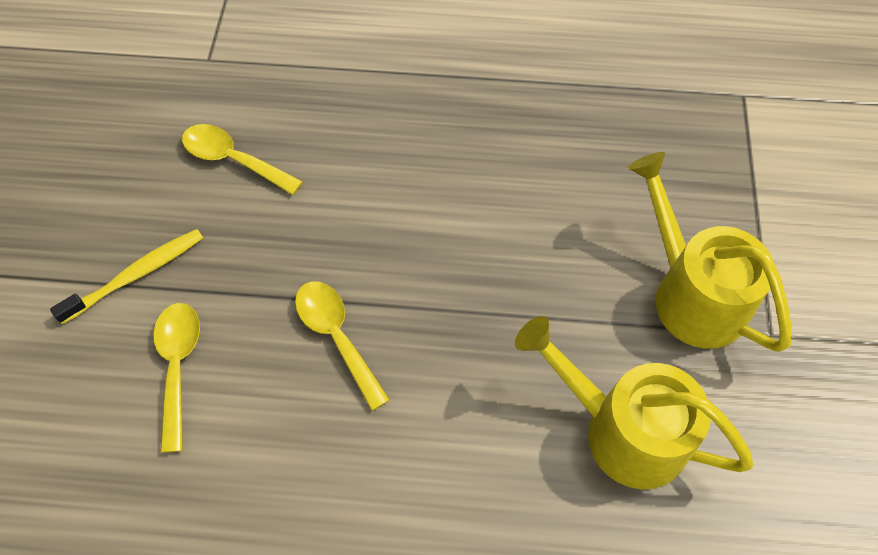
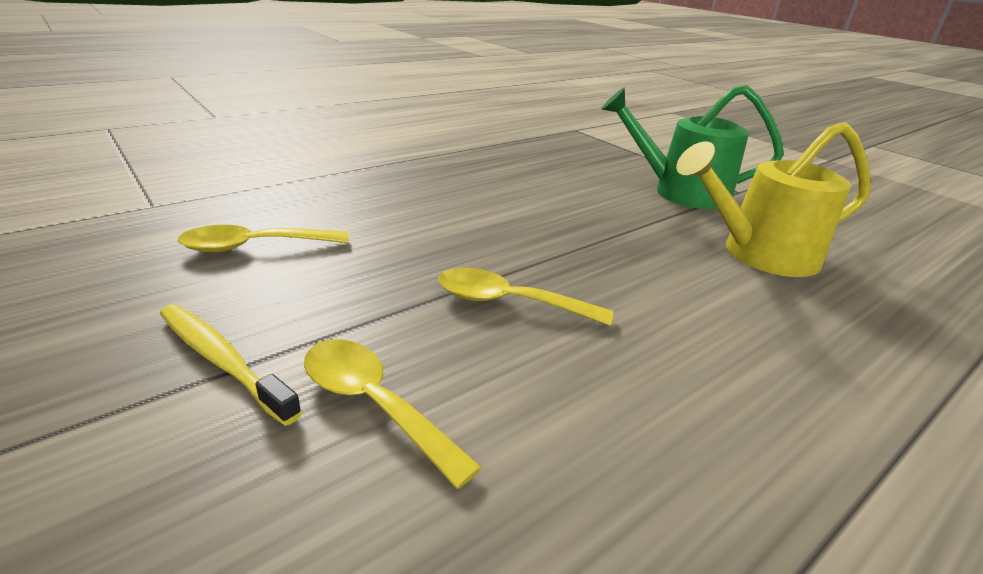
camera: 45 degrees left, 30 degrees down
yellow toothbrush [50,229,203,324] -> yellow toothbrush turned 60 degrees counterclockwise [160,305,302,426]
yellow watering can [628,152,792,352] -> green watering can [601,85,784,209]

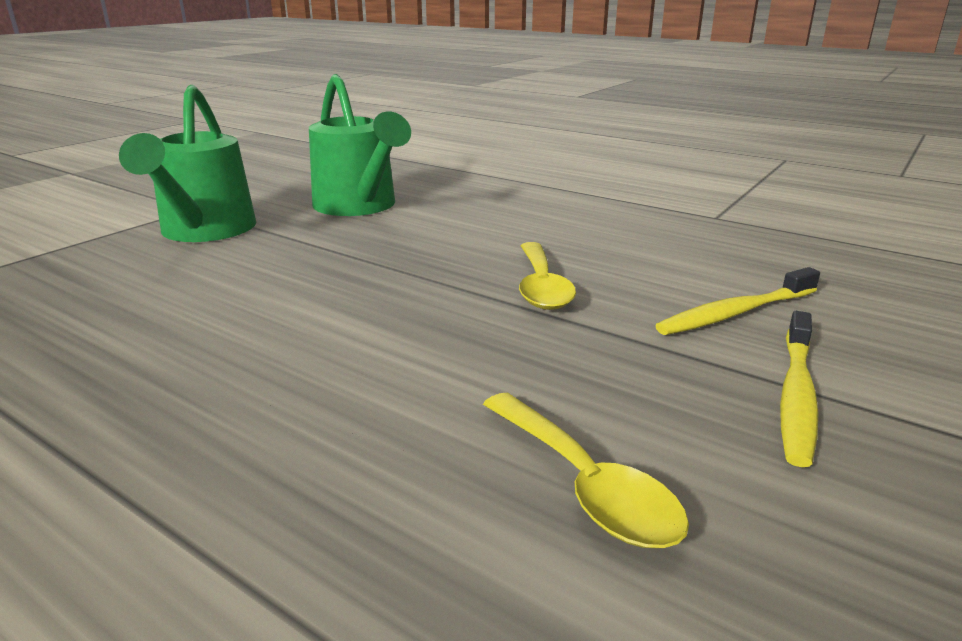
camera: 105 degrees left, 5 degrees down
yellow spoon [304,339,482,489] -> yellow toothbrush [655,267,820,335]
yellow watering can [676,122,870,277] -> green watering can [309,74,411,216]

